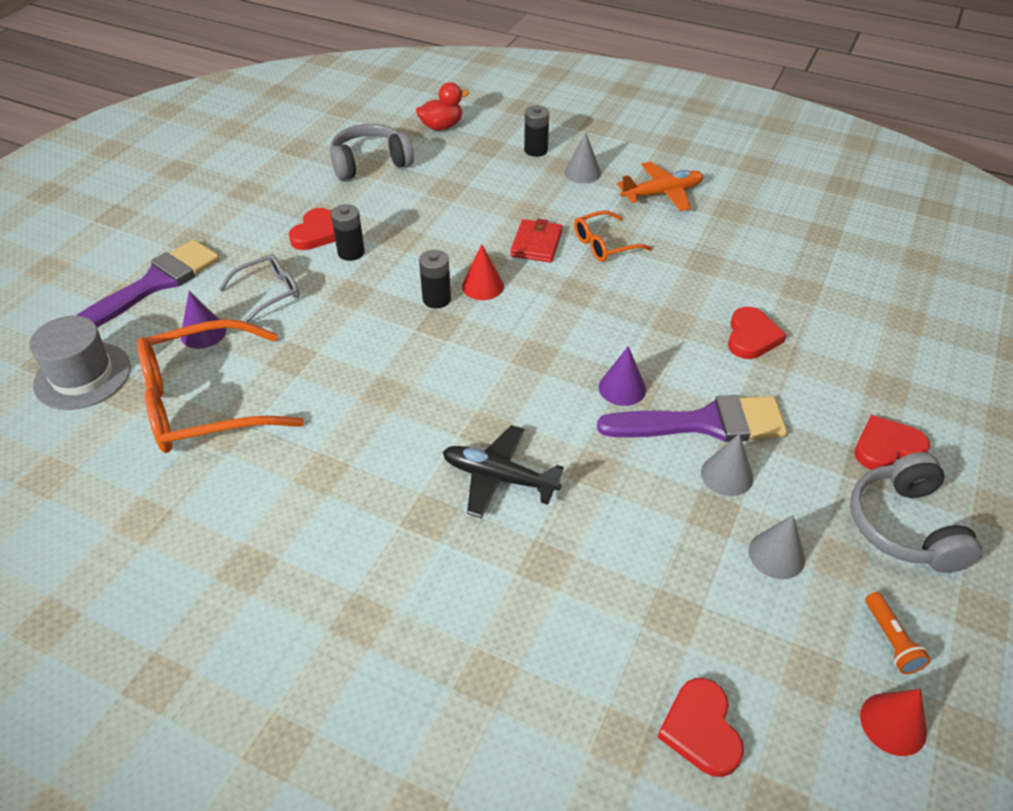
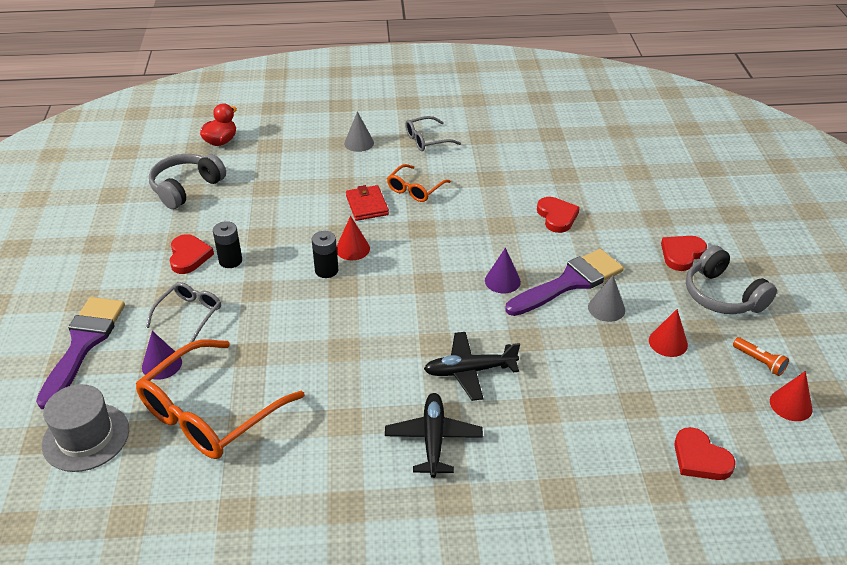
camera: 30 degrees left, 5 degrees down
black battery [524,106,549,157] -> none
orange plane [617,162,703,211] -> grey glasses [405,116,461,151]
grey cone [749,515,805,579] -> red cone [649,309,688,357]
none -> black plane [385,393,483,478]

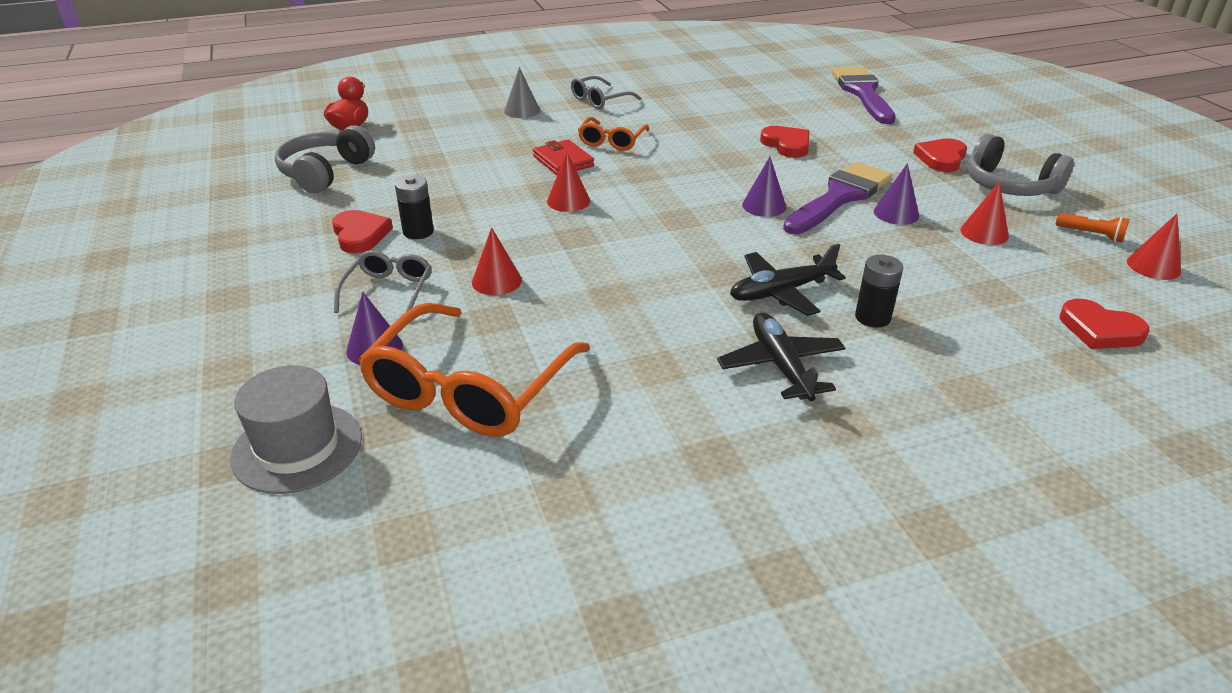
camera: 15 degrees left, 5 degrees down
purple brush [36,297,125,409] -> purple brush moved to [832,67,896,124]
black battery [312,231,338,278] -> black battery moved to [855,255,903,328]
grey cone [588,275,625,322] -> purple cone [874,163,919,225]
none -> red cone [472,227,522,295]

